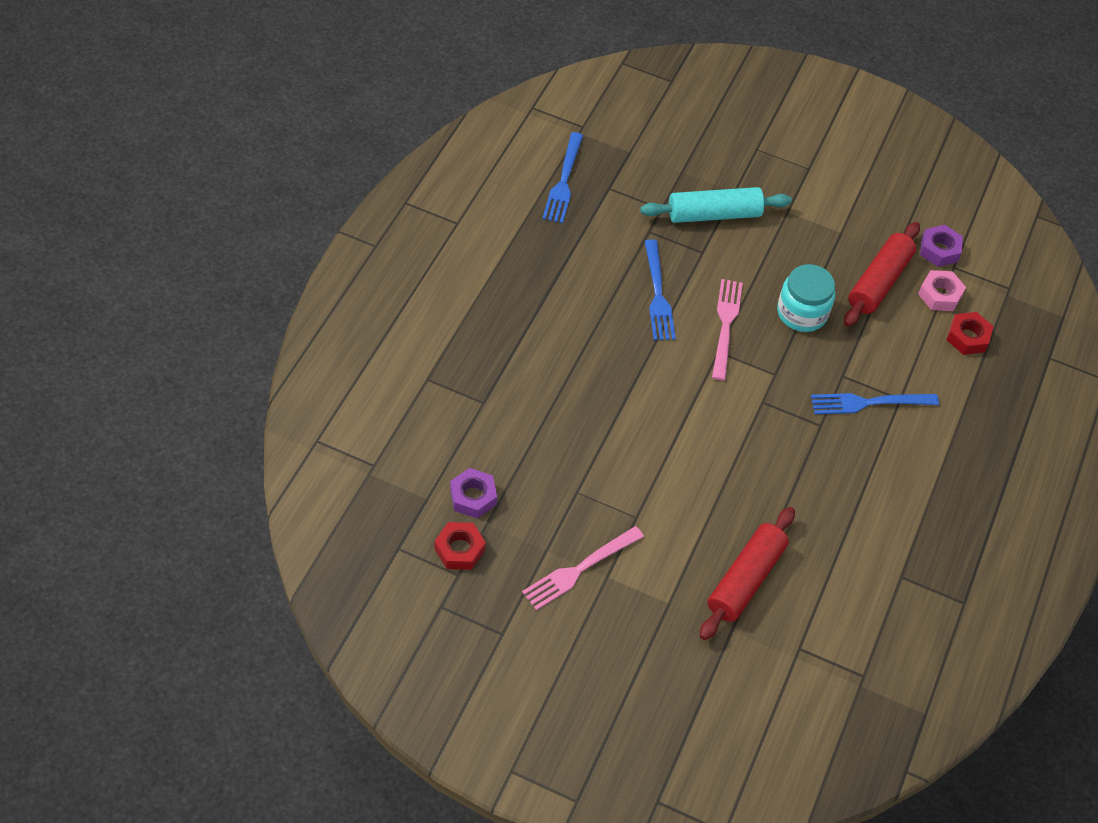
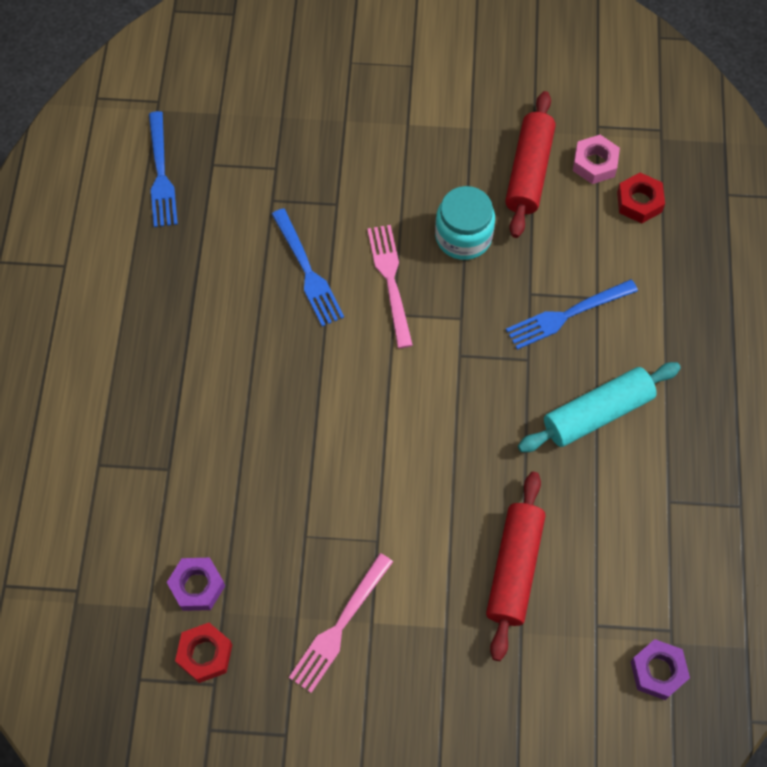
camera: 15 degrees left, 10 degrees up
turquoise rolling pin [640,187,792,223] -> turquoise rolling pin moved to [518,362,681,452]
purple nut [920,225,963,267] -> purple nut moved to [630,639,690,700]

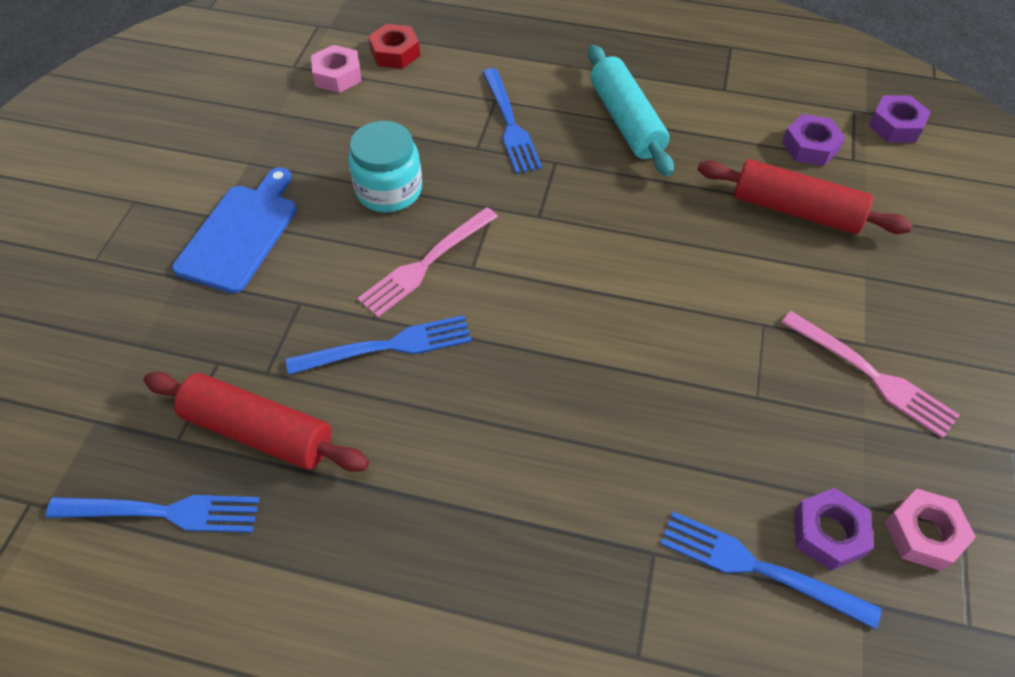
camera: 80 degrees left, 10 degrees down
red nut [175,623,232,683] -> pink nut [884,489,976,571]
pink fork [367,225,413,348] -> pink fork turned 45 degrees counterclockwise [357,207,498,317]
red rolling pin [505,91,556,238] -> red rolling pin moved to [143,372,369,472]
none -> blue cutting board [172,167,297,293]
none -> blue fork [660,512,881,630]
none -> purple nut [782,114,845,166]

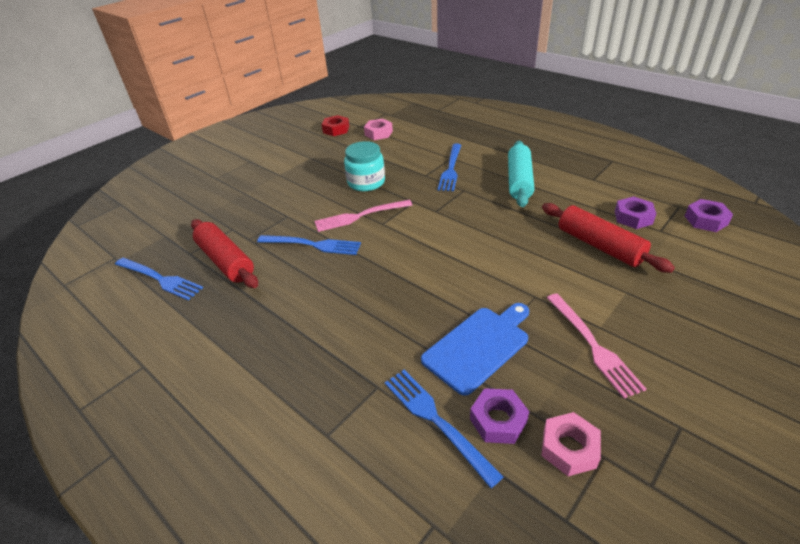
camera: 30 degrees right, 15 degrees down
blue cutting board [172,167,297,293] -> blue cutting board moved to [421,303,529,396]
red nut [368,24,420,69] -> red nut moved to [322,115,349,136]

